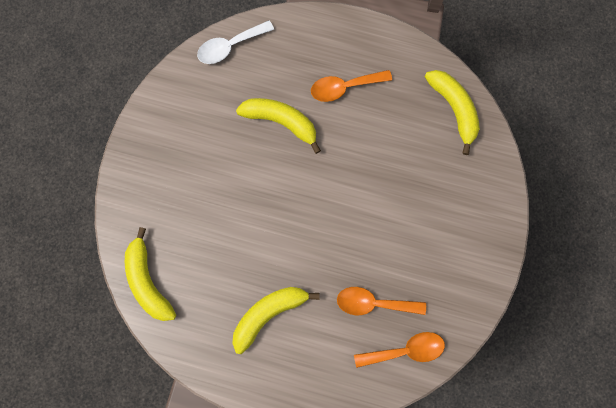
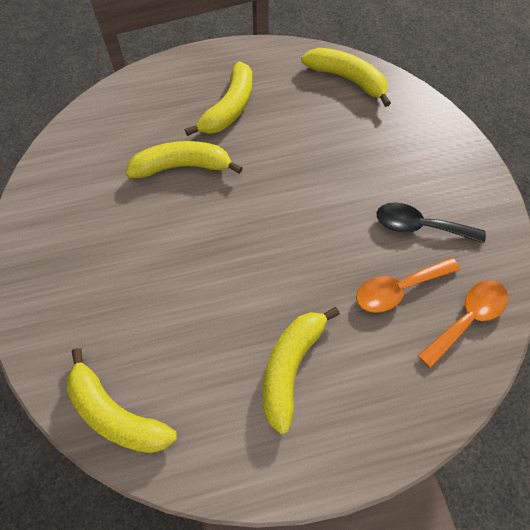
camera: 30 degrees left, 15 degrees down
white spoon [197,20,274,64] -> none
orange spoon [311,70,392,102] -> yellow banana [185,61,252,136]
none -> black spoon [377,203,486,243]

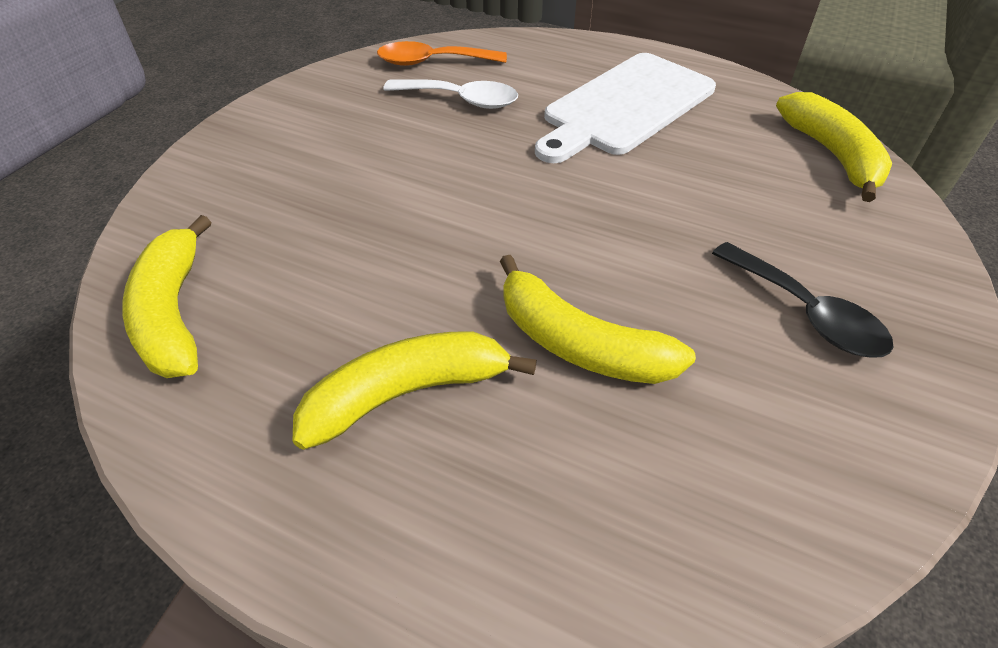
camera: 140 degrees left, 15 degrees down
yellow banana [263,307,340,434] -> white cutting board [535,53,716,163]
orange spoon [356,257,460,313] -> white spoon [383,79,518,109]
black spoon [377,203,486,243] -> black spoon moved to [712,242,894,358]

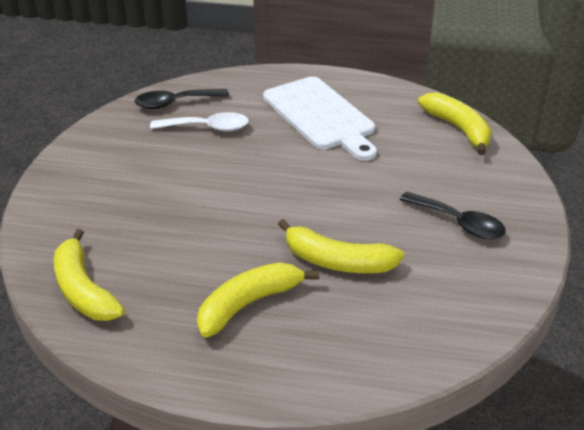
camera: 15 degrees left, 10 degrees down
orange spoon [377,41,507,66] -> black spoon [135,89,229,109]
white cutting board [535,53,716,163] -> white cutting board turned 60 degrees counterclockwise [263,77,377,161]

